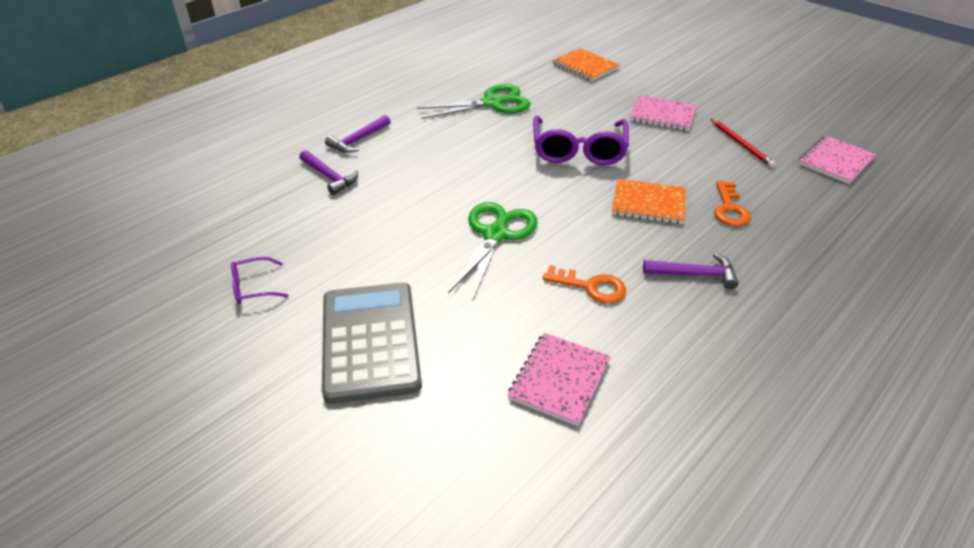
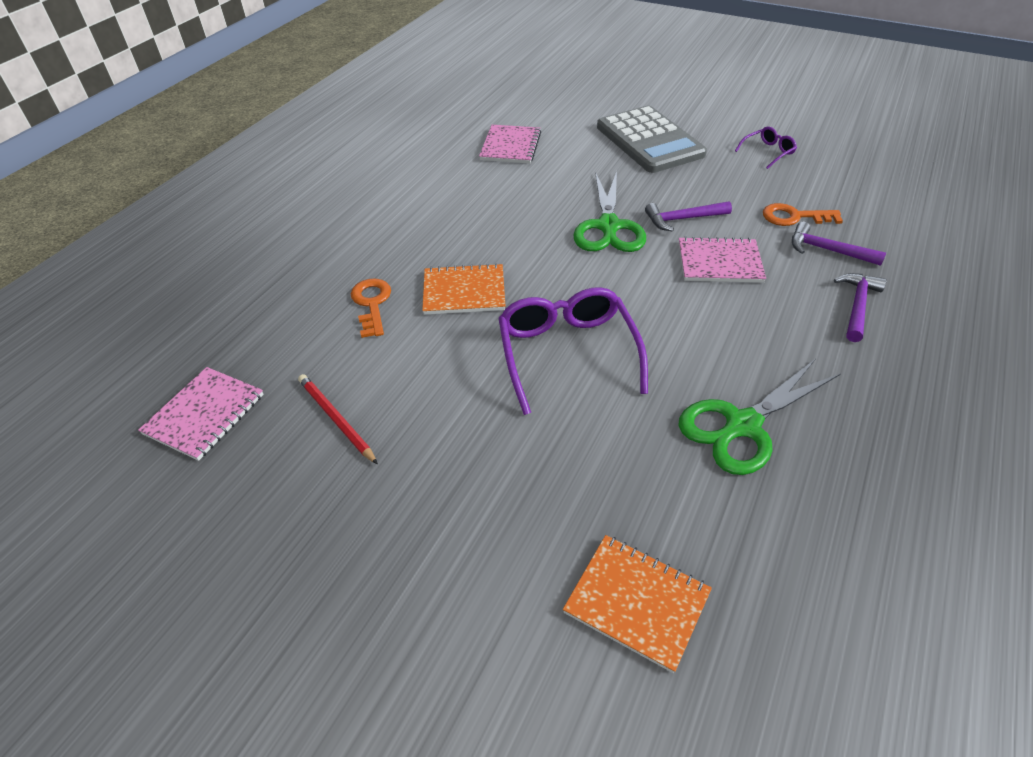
camera: 165 degrees right, 5 degrees up
orange key [543,265,626,303] -> orange key moved to [763,203,843,226]
pink notebook [630,95,696,131] -> pink notebook moved to [679,236,766,283]
purple hammer [643,253,739,289] -> purple hammer moved to [645,201,732,232]

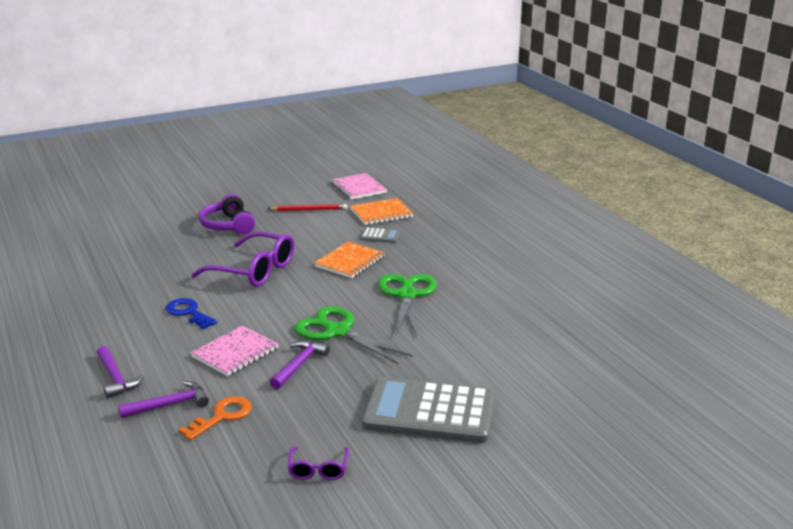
camera: 125 degrees right, 20 degrees down
orange key [351,278,391,338] -> grey calculator [360,228,400,243]
pink notebook [479,125,541,163] -> none
orange notebook [563,535,712,673] -> orange notebook moved to [350,198,414,225]
green scissors [678,359,841,475] -> green scissors moved to [378,274,437,337]
none -> blue key [166,298,217,329]
none -> purple headphones [199,194,255,234]

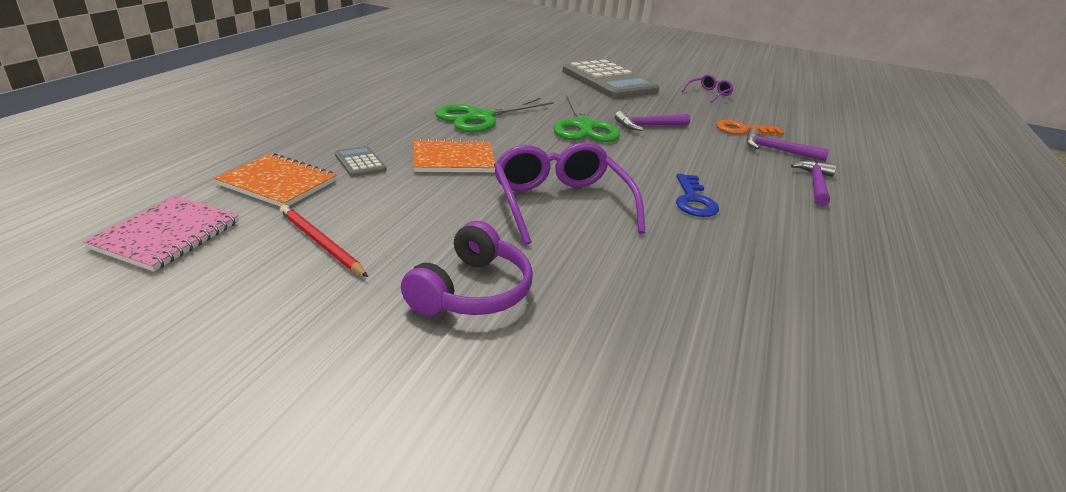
camera: 135 degrees left, 5 degrees up
pink notebook [191,325,279,376] -> none

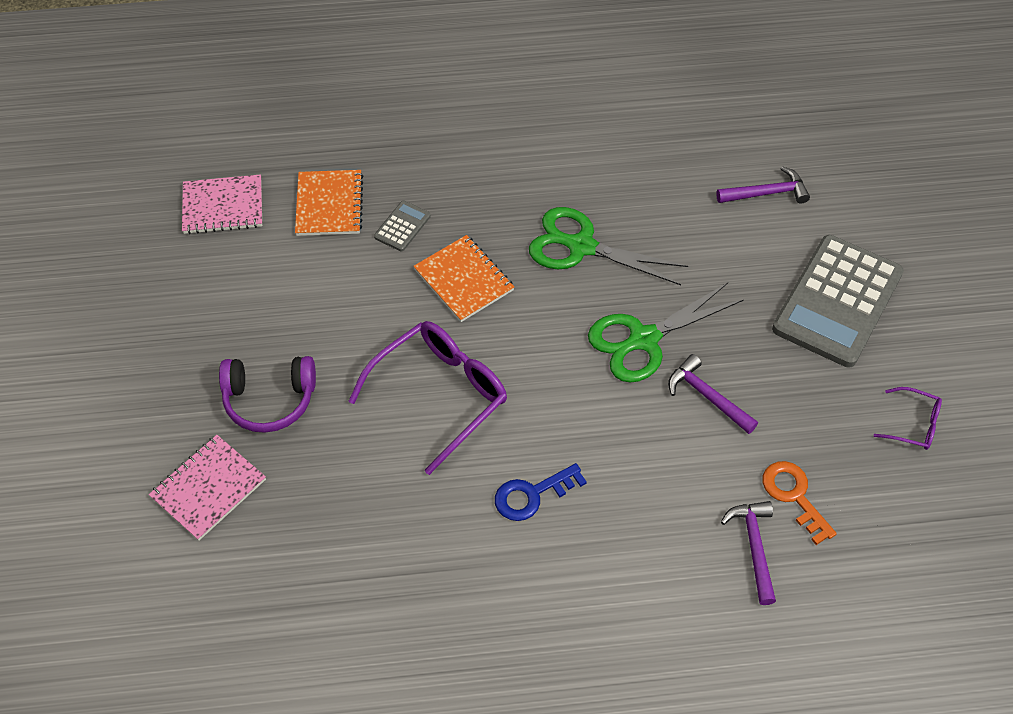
camera: 65 degrees right, 25 degrees up
red pencil [280,205,368,277] -> none
purple hammer [791,161,836,207] -> purple hammer moved to [716,166,810,204]
none -> pink notebook [149,435,266,541]

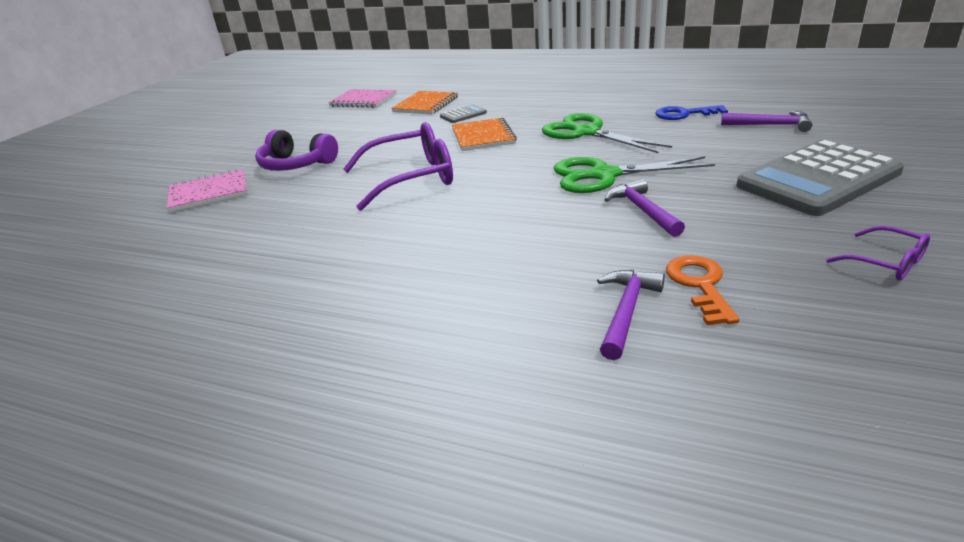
camera: 30 degrees right, 25 degrees down
blue key [495,463,587,521] -> blue key moved to [655,105,728,120]

